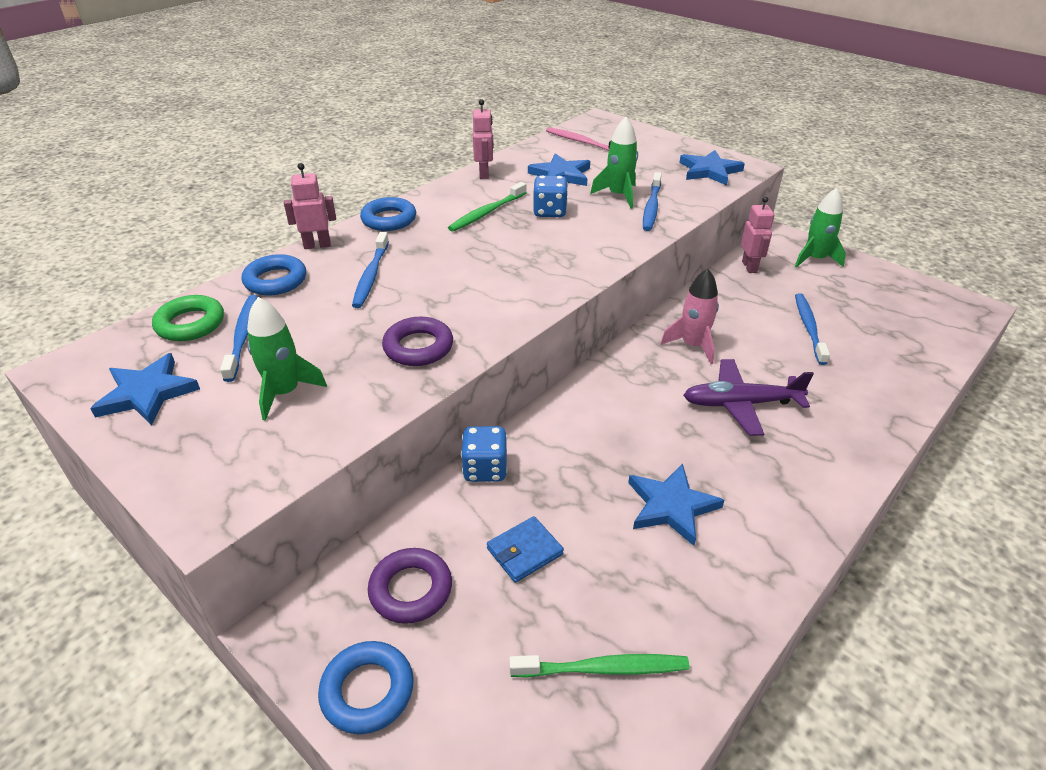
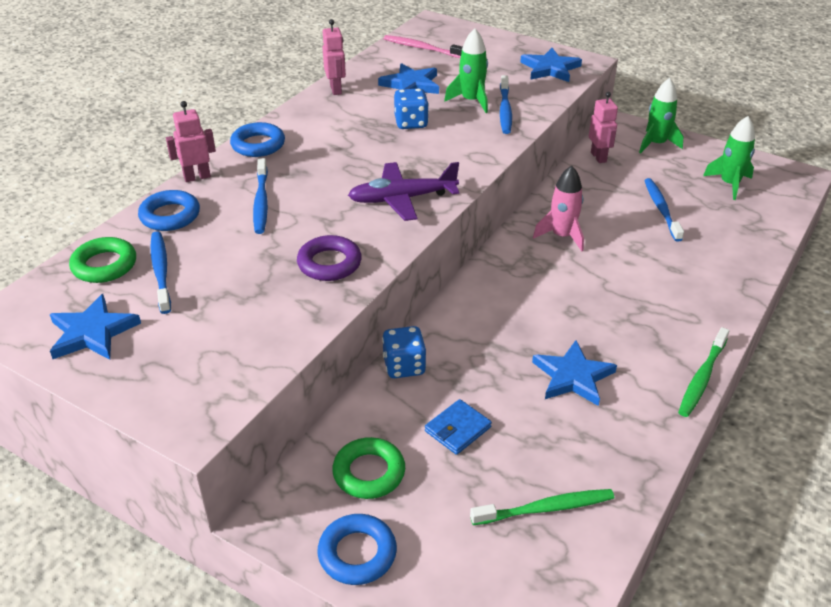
camera: 10 degrees left, 0 degrees up
green rocket [247,297,327,421] -> green rocket moved to [703,116,755,200]
purple ring [368,548,452,624] -> green ring [332,437,405,499]
green toothbrush [448,182,527,232] -> green toothbrush moved to [678,327,729,417]
purple plane [683,359,814,436] -> purple plane moved to [348,162,459,221]

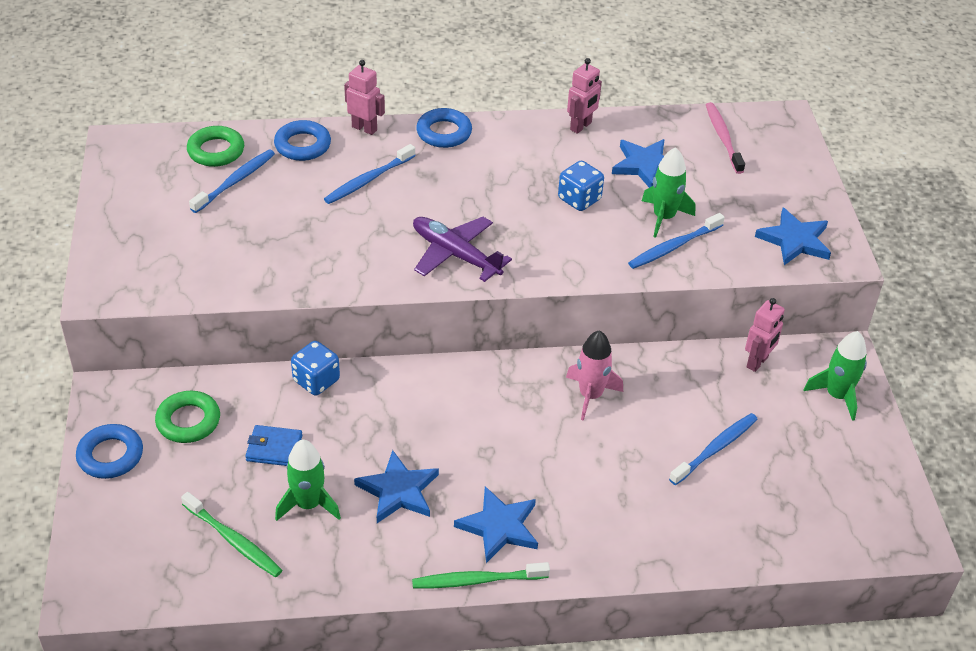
camera: 50 degrees right, 5 degrees up
blue star [50,294,141,360] -> blue star moved to [454,486,538,563]
purple ring [297,235,362,281] -> none
green rocket [703,116,755,200] -> green rocket moved to [275,440,341,521]

